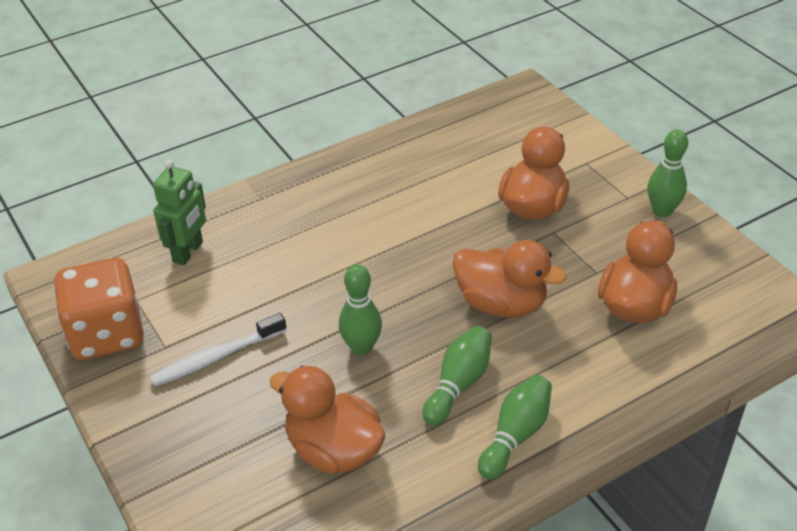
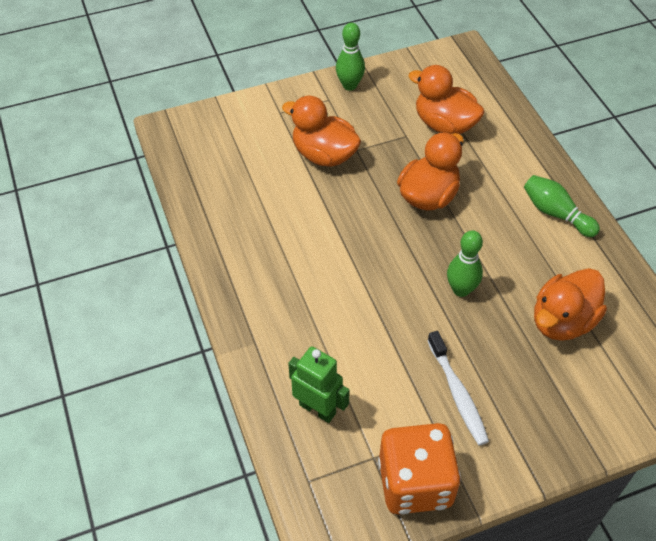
camera: 80 degrees left, 10 degrees up
green bowling pin [422,326,492,425] -> none

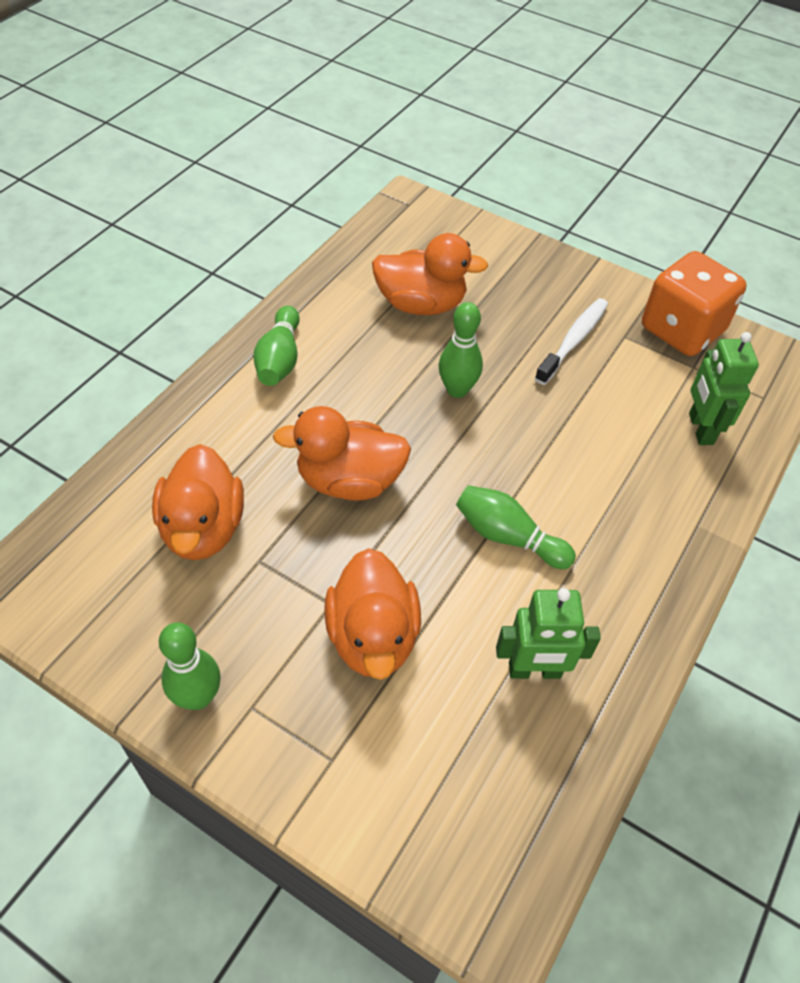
camera: 130 degrees left, 0 degrees up
none -> green bowling pin [456,485,576,569]
none -> green robot [496,588,601,679]

